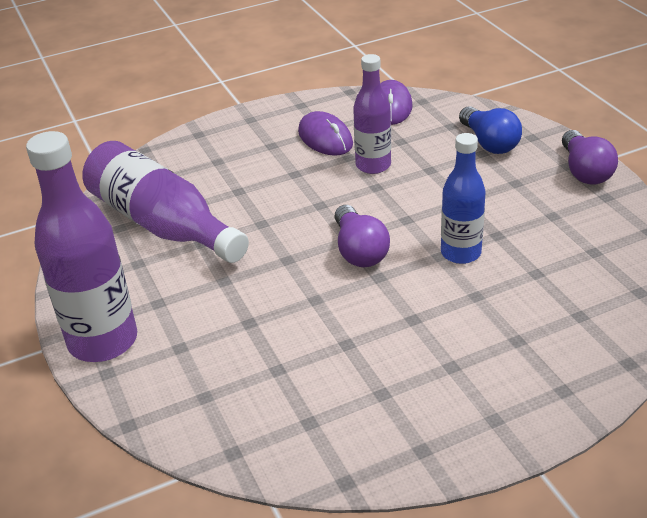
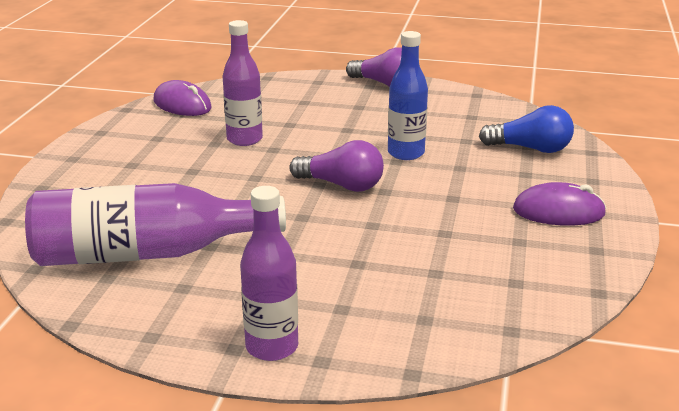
camera: 55 degrees left, 10 degrees down
purple bottle [26,131,137,362] -> purple bottle [240,186,298,361], size x0.62
purple mouse [298,111,353,155] -> purple mouse moved to [513,182,606,226]
blue light bulb [459,106,522,154] -> blue light bulb moved to [479,105,574,153]

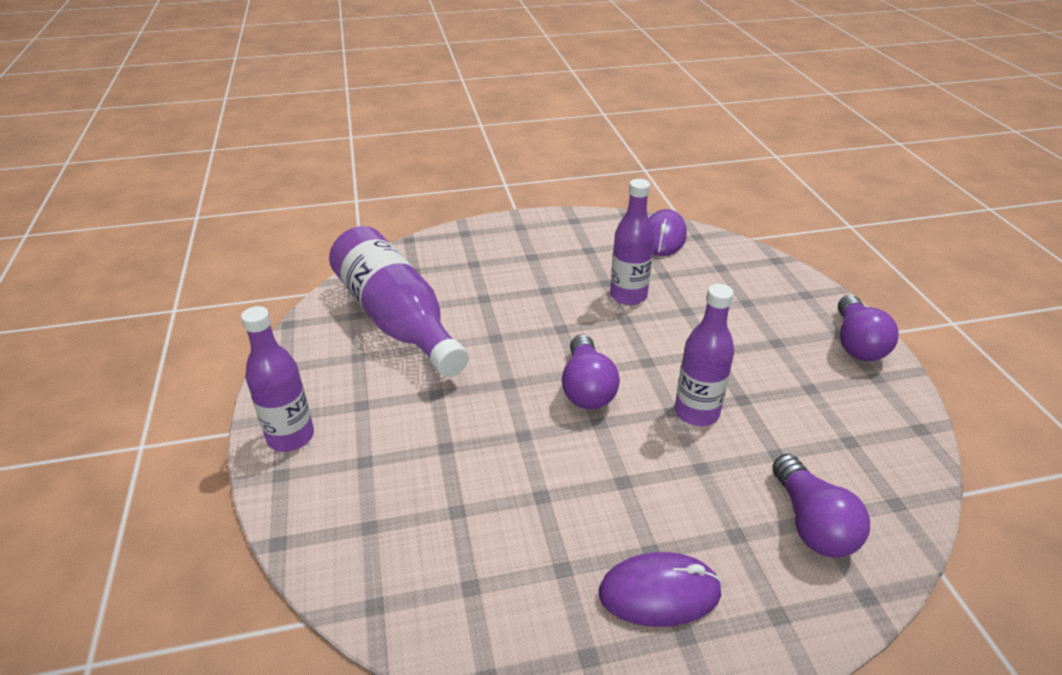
camera: 65 degrees right, 10 degrees up
blue bottle [388,31,428,160] -> purple bottle [675,284,734,426]
blue light bulb [479,105,574,153] -> purple light bulb [772,454,870,558]
purple mouse [513,182,606,226] -> purple mouse turned 75 degrees counterclockwise [598,552,722,627]

